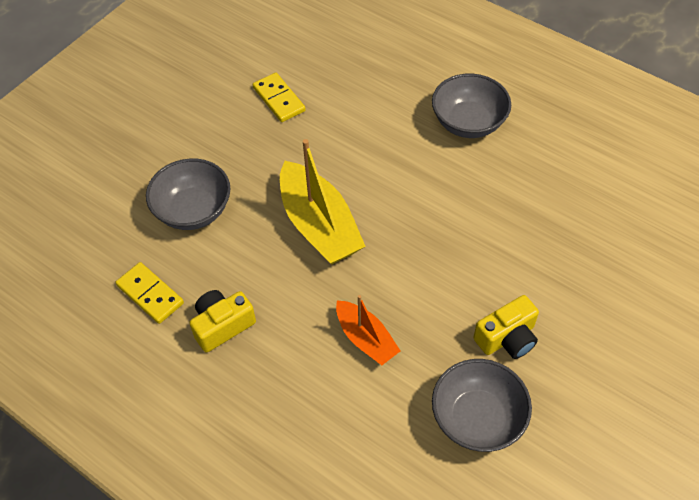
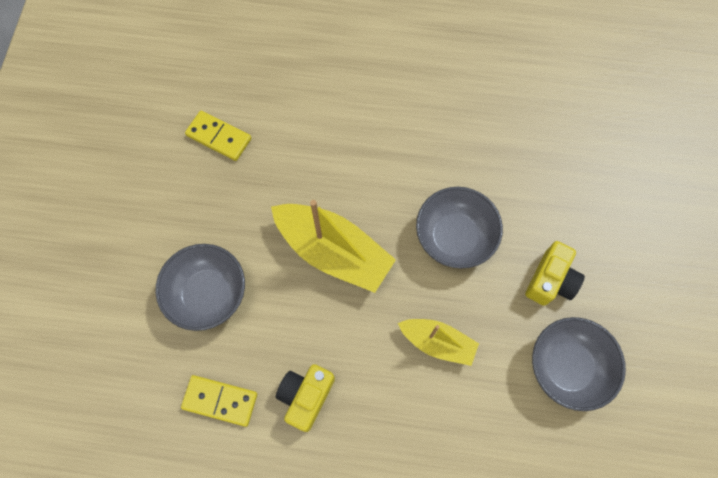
camera: 30 degrees left, 15 degrees up
orange boat [336,295,401,365] -> yellow boat [398,319,479,366]
grey bowl [432,74,511,138] -> grey bowl moved to [416,187,503,269]

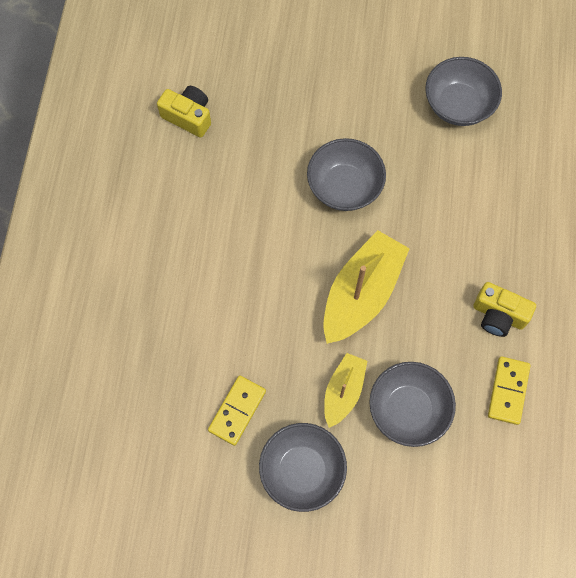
camera: 90 degrees left, 0 degrees up
yellow boat [398,319,479,366] -> yellow boat moved to [324,353,367,428]
yellow camera [525,241,585,306] -> yellow camera moved to [157,86,211,138]
none -> grey bowl [259,423,347,512]

